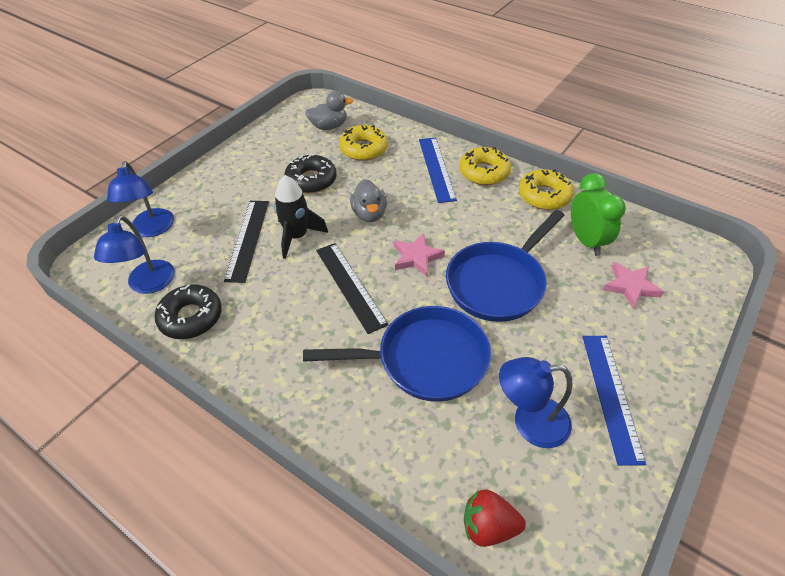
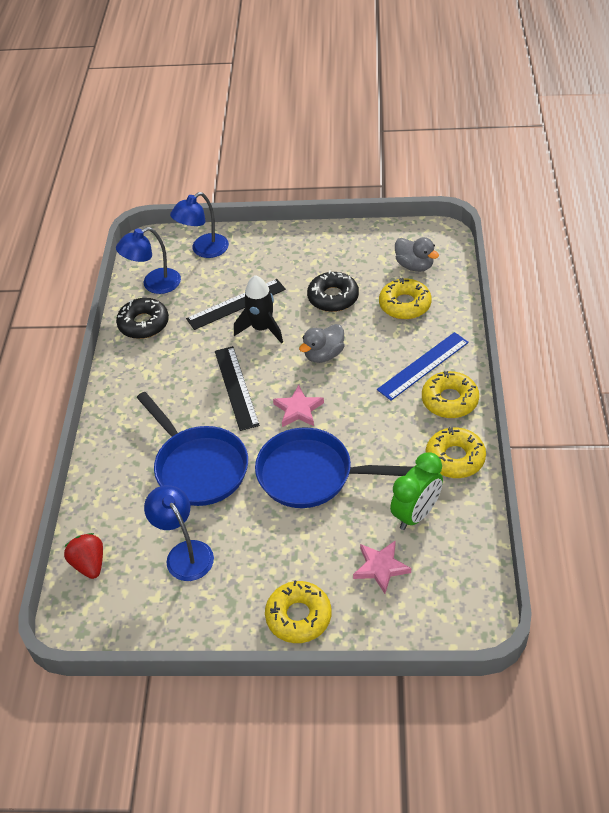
camera: 60 degrees right, 0 degrees up
black ruler [316,243,389,334] -> black ruler turned 45 degrees counterclockwise [215,346,260,431]
blue ruler [583,336,646,466] -> none
none -> yellow donut [265,580,332,643]

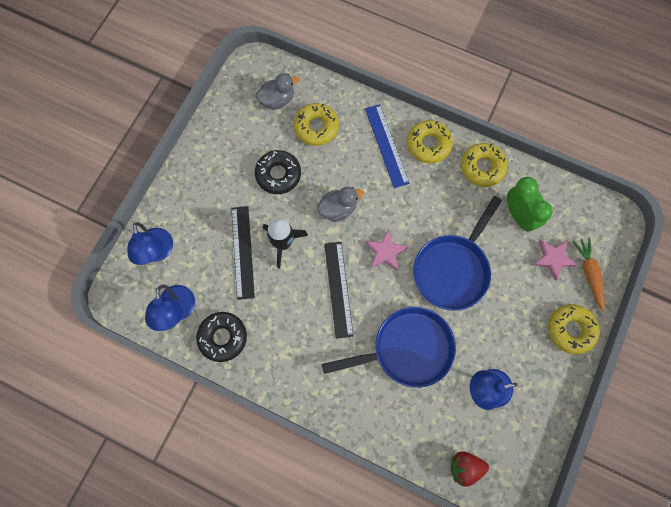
camera: 70 degrees left, 25 degrees up
black ruler [215,346,260,431] -> black ruler turned 75 degrees clockwise [324,242,354,339]
grey duck [299,324,345,363] -> grey duck turned 90 degrees counterclockwise [317,187,364,222]
none -> orange carrot [572,237,605,311]

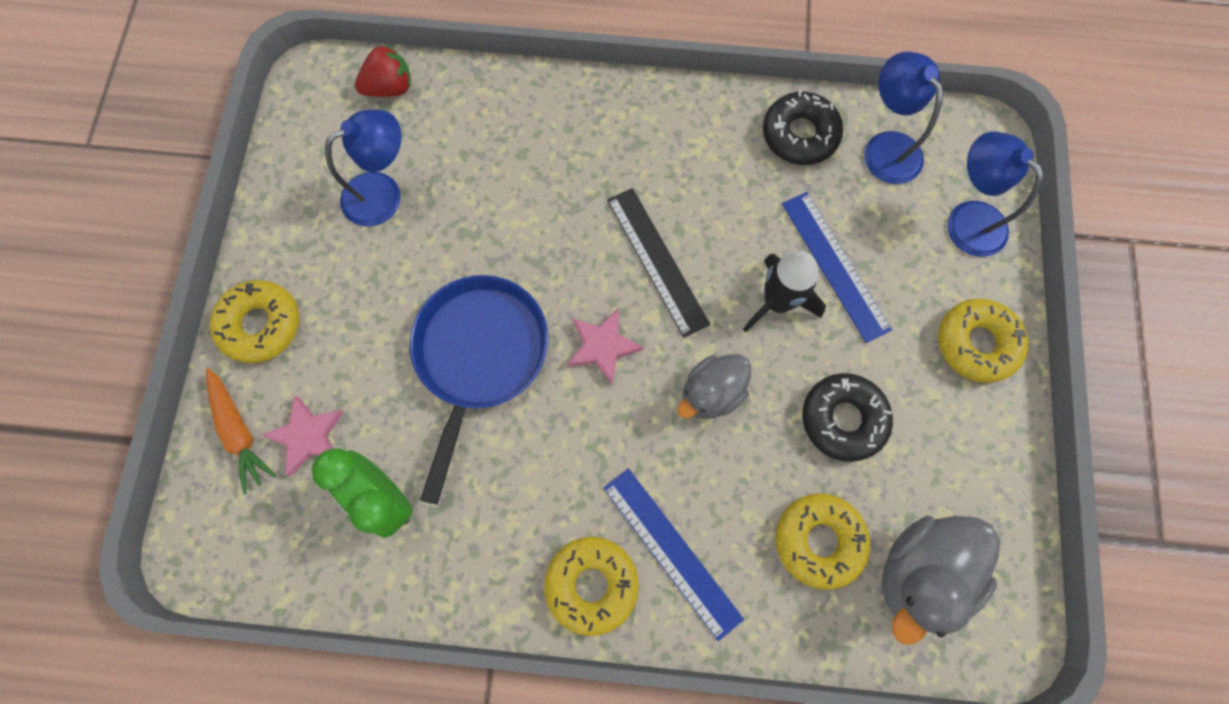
camera: 160 degrees right, 0 degrees up
black ruler [231,206,255,300] -> blue ruler [782,192,892,343]
grey duck [256,73,299,110] -> grey duck [882,516,1000,645], size x1.53
blue pan [322,307,456,388] -> none
yellow donut [461,143,508,187] -> yellow donut moved to [938,299,1029,383]

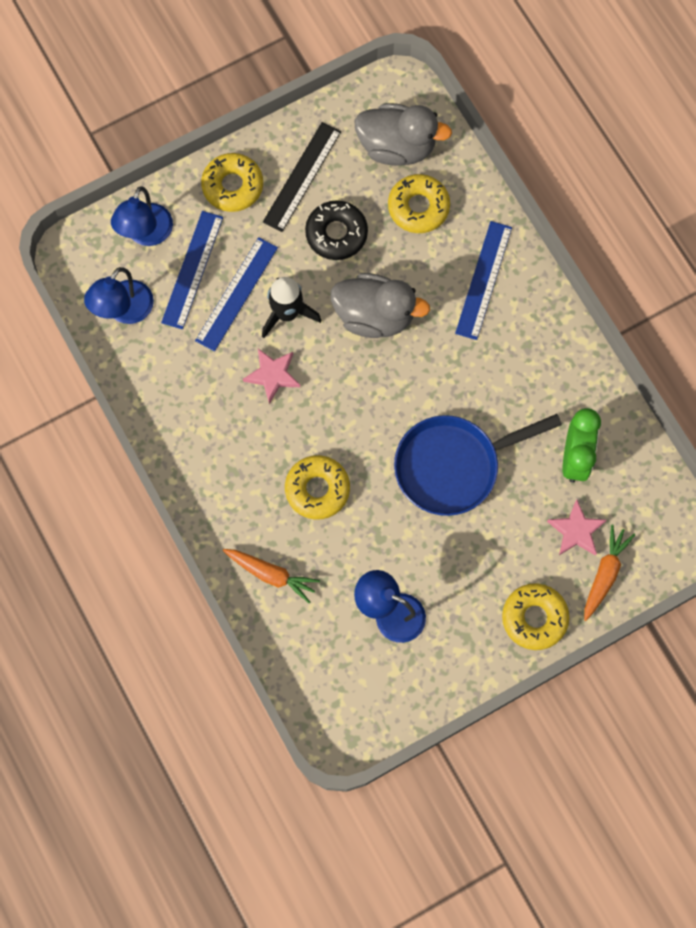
camera: 125 degrees left, 0 degrees up
red strawberry [355,45,411,97] -> none
yellow donut [544,537,639,636] -> yellow donut moved to [285,455,350,520]
pink star [568,308,643,385] -> pink star moved to [243,349,300,404]
black ruler [607,188,710,338] -> black ruler moved to [263,122,341,232]
grey duck [678,354,751,419] -> grey duck [331,273,430,338], size x1.53
black donut [763,90,843,165] -> none
none -> blue ruler [161,211,223,329]
none -> orange carrot [223,549,320,603]

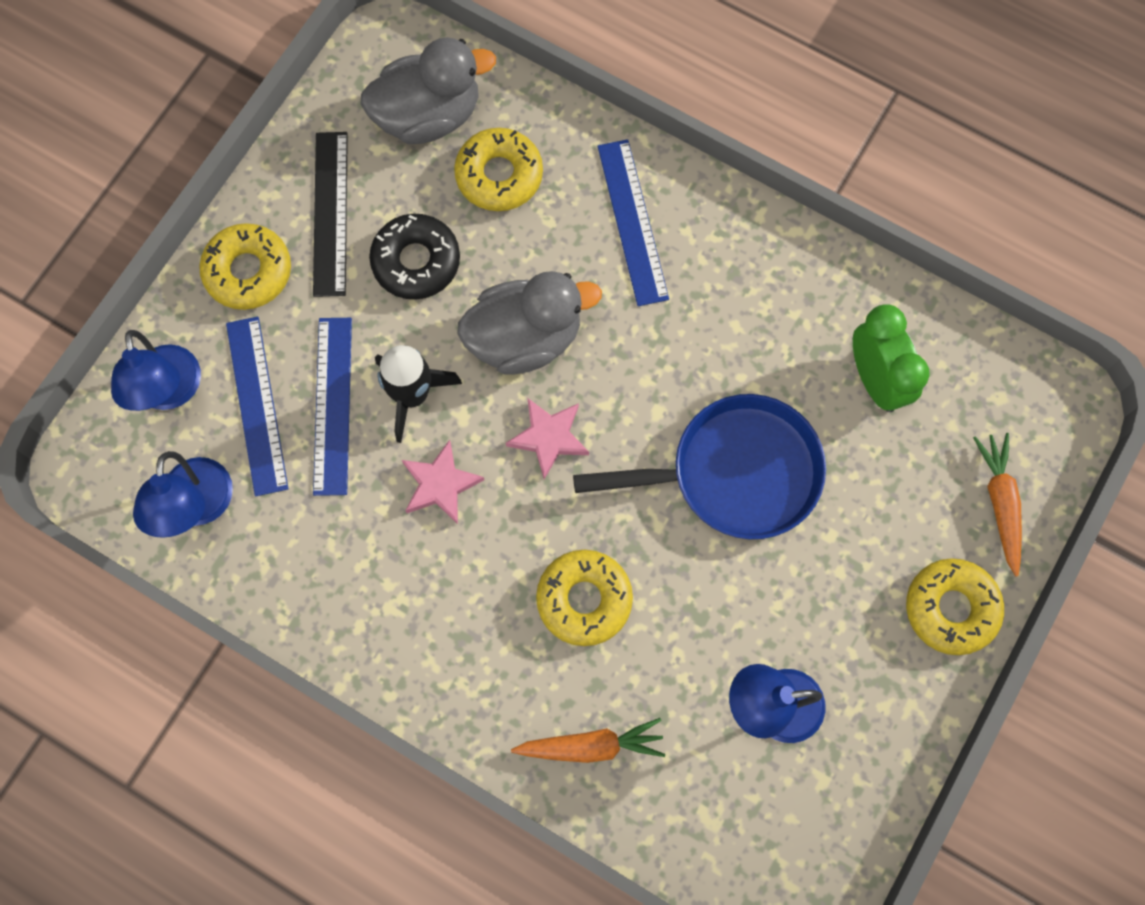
camera: 30 degrees left, 0 degrees up
blue pan [394,414,562,516] -> blue pan turned 135 degrees counterclockwise [573,394,826,539]
pink star [547,499,607,556] -> pink star moved to [506,398,589,479]

